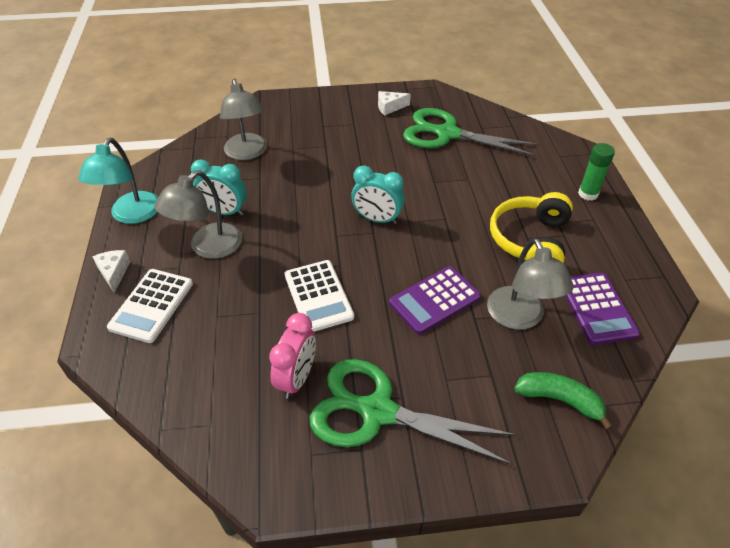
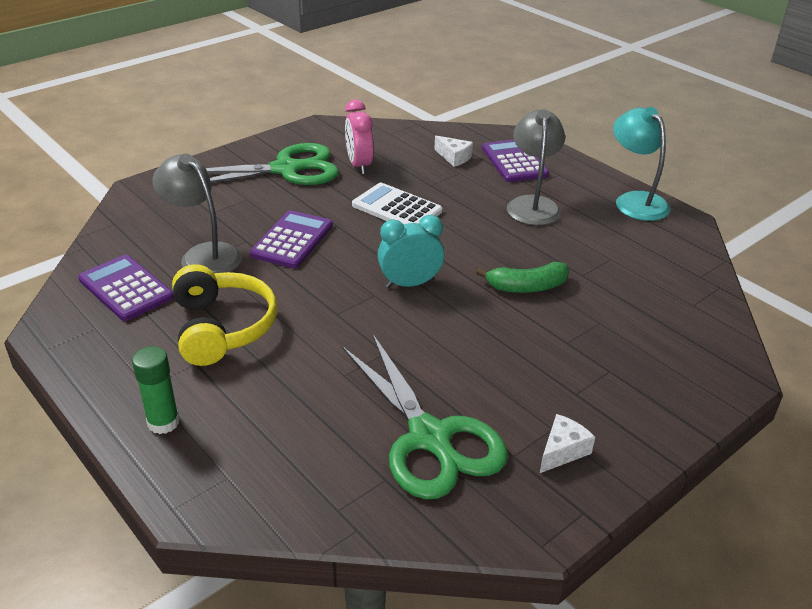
camera: 145 degrees right, 10 degrees down
white cheese [92,250,130,293] -> white cheese moved to [434,136,473,167]
white calculator [107,269,193,343] -> purple calculator [482,139,549,182]
turquoise clock [191,159,247,216] -> none
grey lamp [220,79,267,160] -> none
green scissors [403,108,540,157] -> green scissors turned 75 degrees clockwise [342,334,508,500]
green banana [514,372,613,430] -> green banana moved to [476,262,569,293]

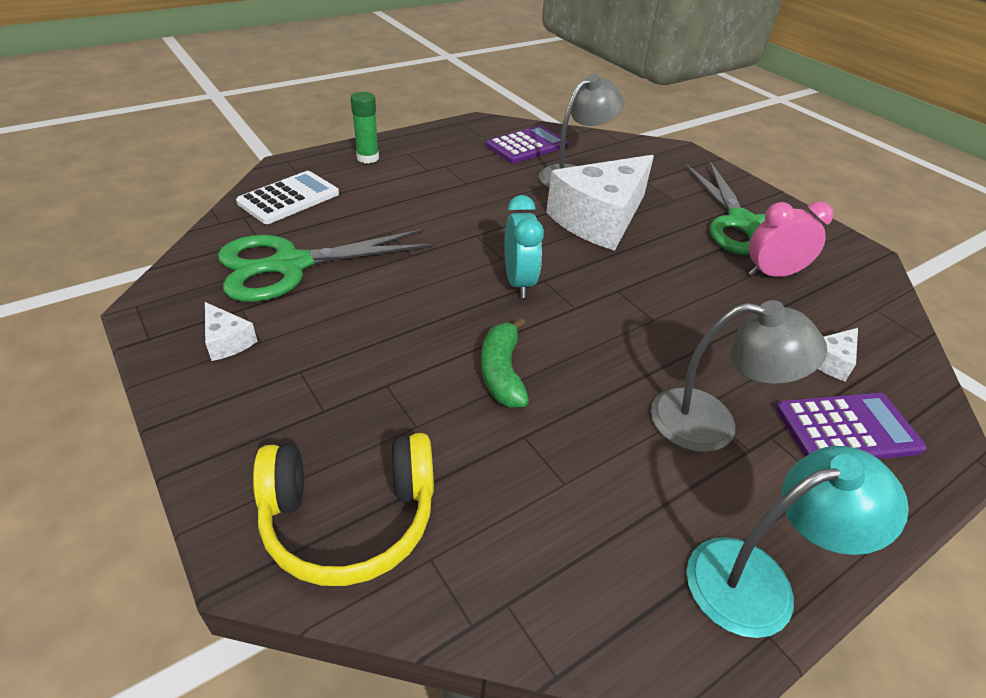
camera: 95 degrees right, 5 degrees up
yellow headphones [172,264,277,366] -> yellow headphones moved to [253,433,434,586]
purple calculator [250,210,333,268] -> white cheese [546,155,654,251]
white calculator [352,183,442,224] -> white calculator moved to [236,171,339,224]

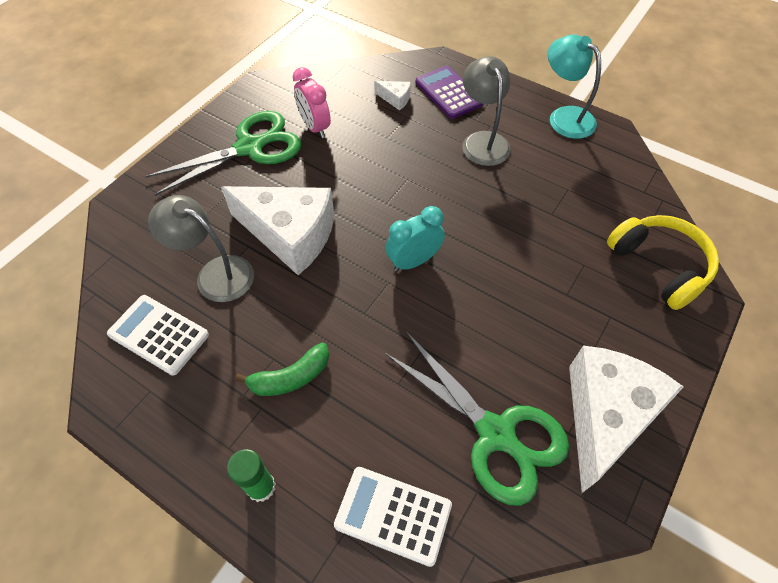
camera: 110 degrees left, 15 degrees up
white cheese [205,302,257,361] -> white cheese [569,346,684,493], size x2.48
green banana [481,318,529,408] -> green banana moved to [235,343,329,396]
purple calculator [486,125,568,163] -> white calculator [107,295,209,376]

